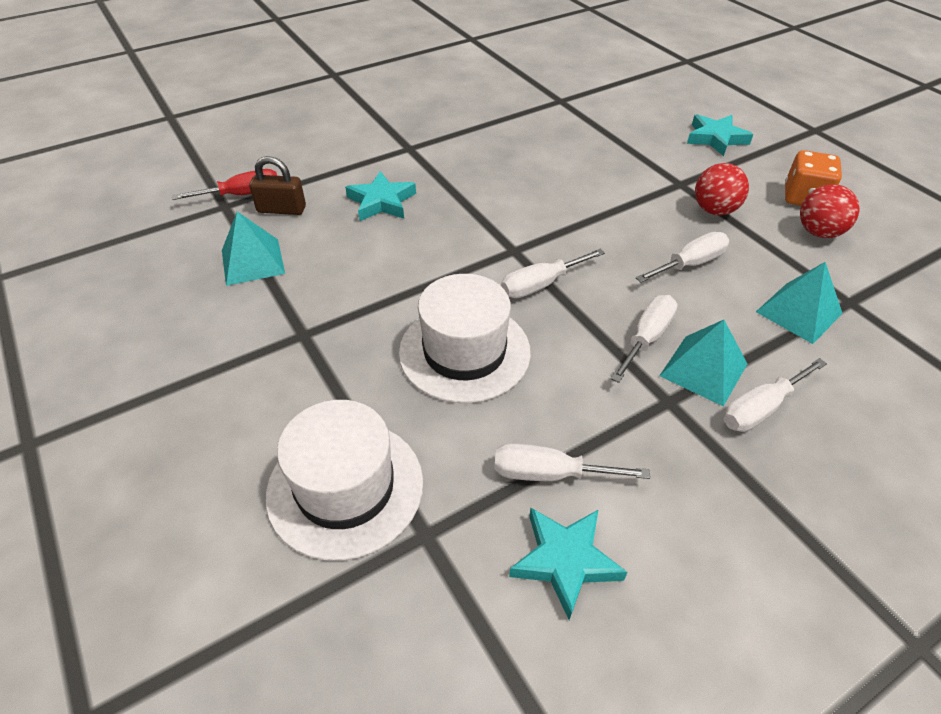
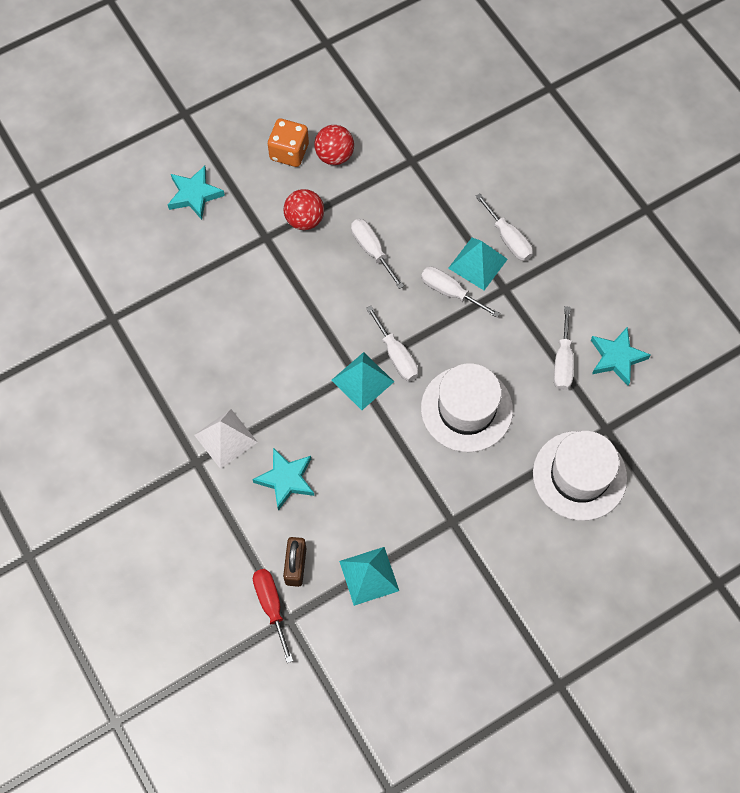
camera: 90 degrees left, 20 degrees up
turquoise pyramid [756,262,843,344] -> turquoise pyramid moved to [331,352,394,410]
none -> white pyramid [194,409,258,469]

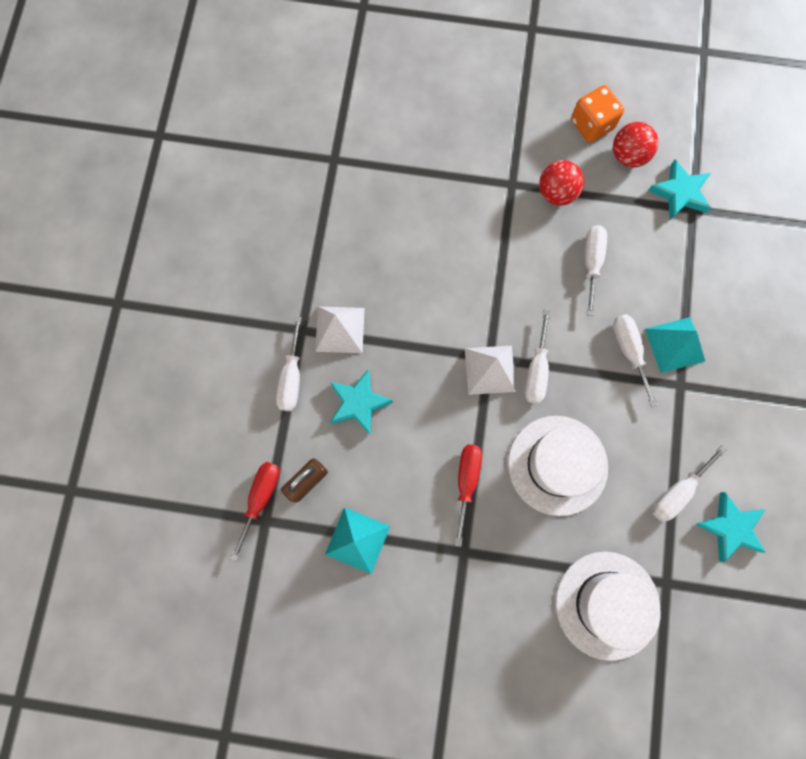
camera: 40 degrees right, 10 degrees up
turquoise star [168,166,225,220] -> turquoise star moved to [648,159,711,220]
turquoise pyramid [331,352,394,410] -> white pyramid [465,346,516,395]
white screwdriver [475,194,533,261] -> white screwdriver moved to [276,316,302,411]
none -> red screwdriver [455,444,482,547]

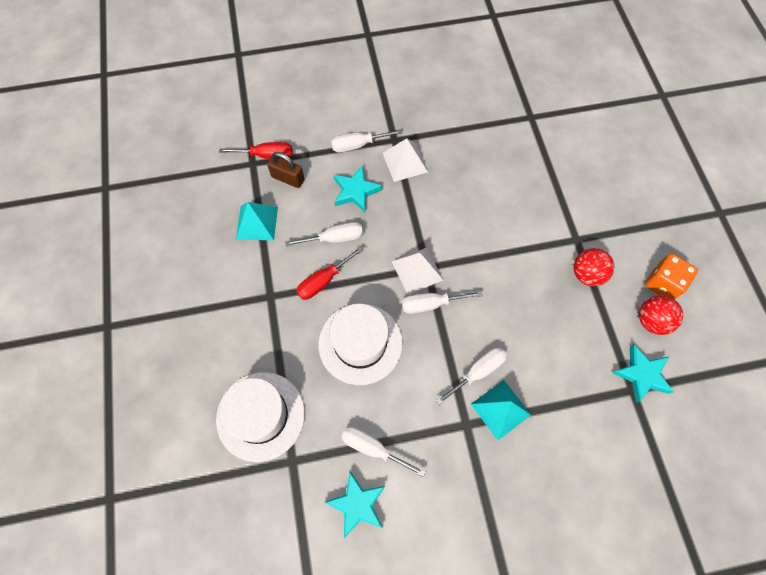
camera: 70 degrees right, 10 degrees down
red screwdriver [455,444,482,547] -> red screwdriver turned 150 degrees clockwise [296,246,363,300]
white screwdriver [585,225,607,316] -> white screwdriver moved to [285,222,363,246]

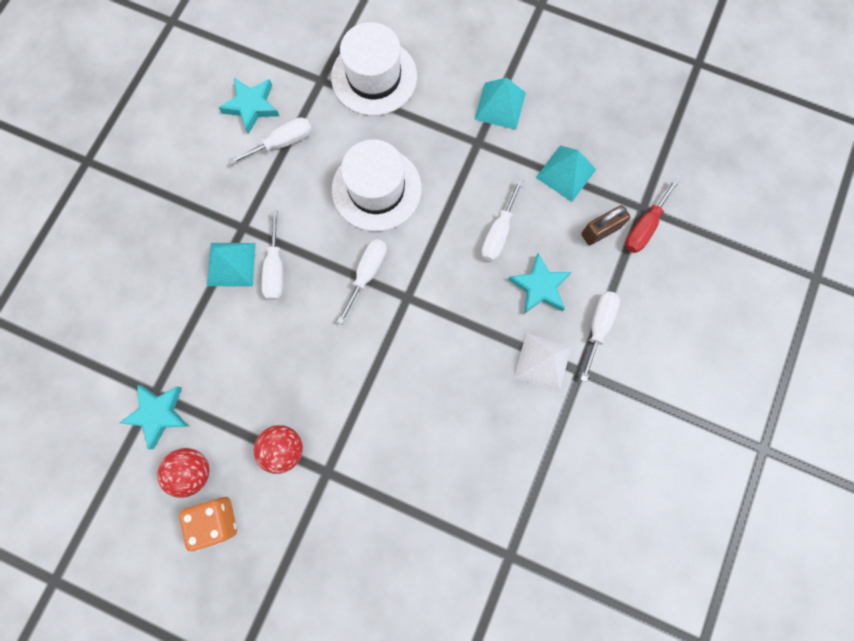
camera: 125 degrees right, 10 degrees up
red screwdriver [296,246,363,300] -> none
white pyramid [392,248,443,295] -> none
none -> turquoise pyramid [474,77,526,130]

